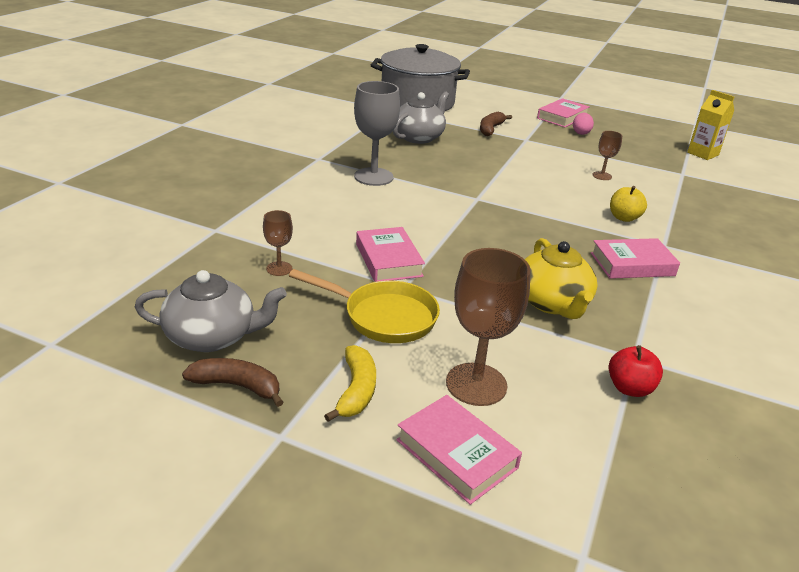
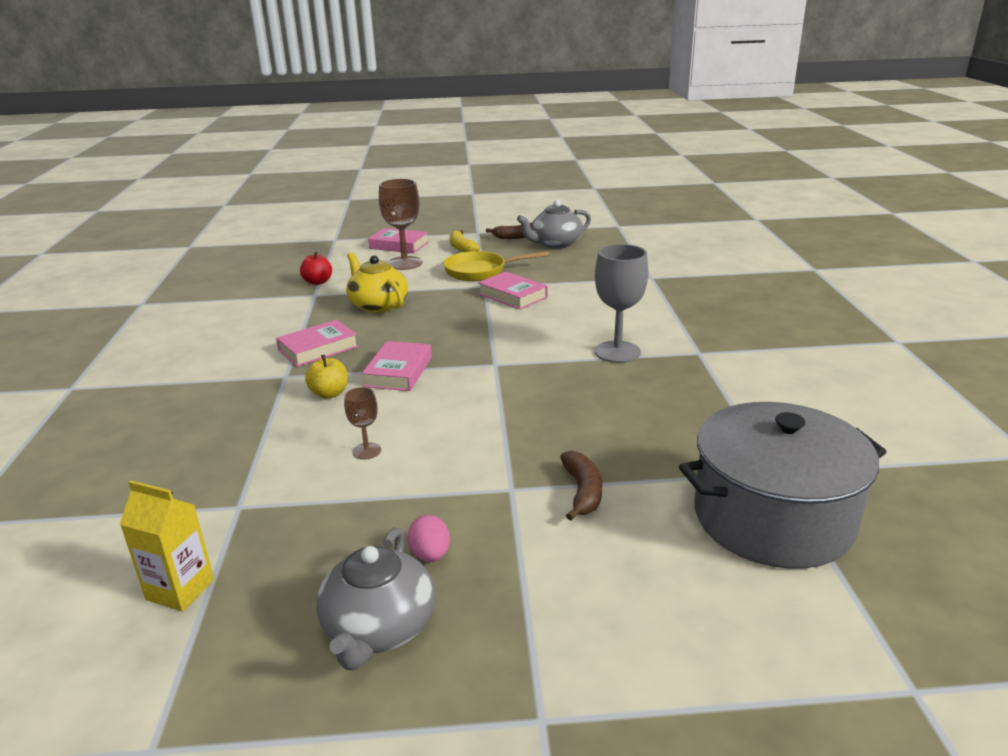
camera: 155 degrees right, 5 degrees down
brown goblet [263,210,293,276] -> none
grey teapot [393,91,449,144] -> grey teapot moved to [316,527,435,670]
pink book [537,98,590,127] -> pink book moved to [362,341,432,391]

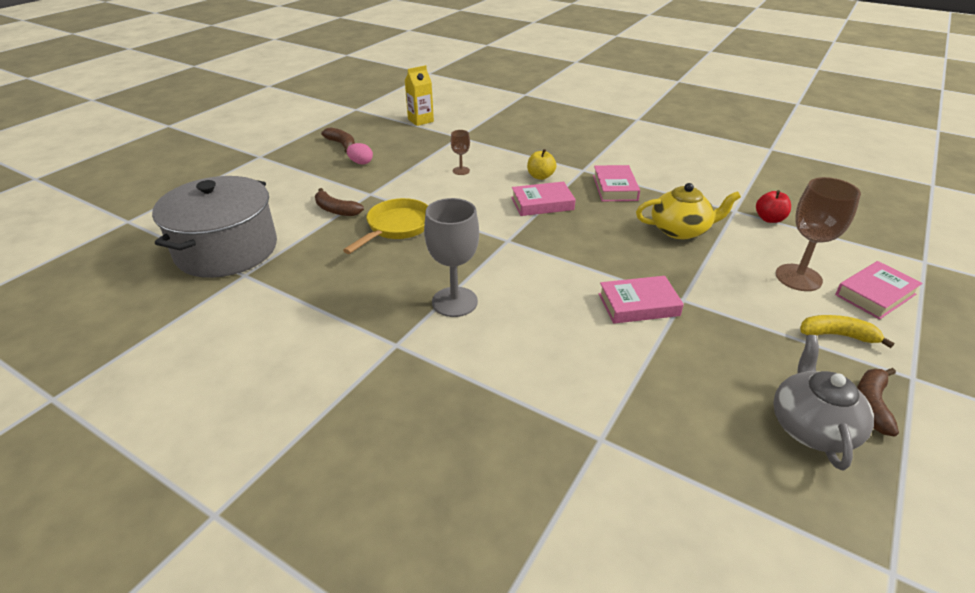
camera: 125 degrees right, 10 degrees up
grey teapot [316,527,435,670] -> brown banana [321,127,355,153]
pink book [362,341,432,391] -> pink book turned 60 degrees counterclockwise [511,181,576,216]
yellow pan [443,251,549,281] -> yellow pan moved to [343,198,428,254]

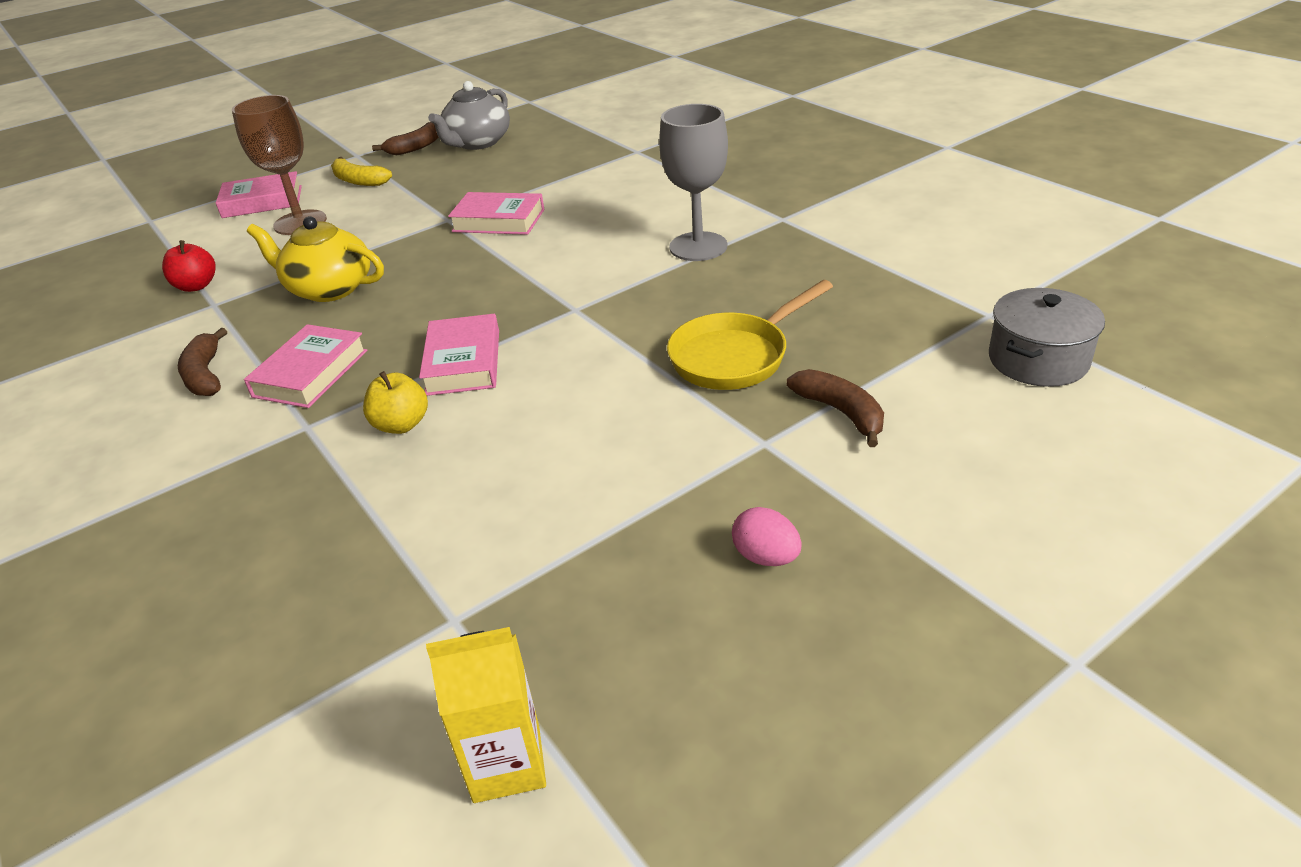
camera: 155 degrees left, 0 degrees up
grey pot [152,176,277,278] -> grey pot [989,288,1105,387], size x0.55
brown banana [321,127,355,153] -> brown banana moved to [178,328,227,396]
brown goblet [451,130,470,175] -> none
pink book [511,181,576,216] -> pink book turned 75 degrees clockwise [419,314,499,396]

